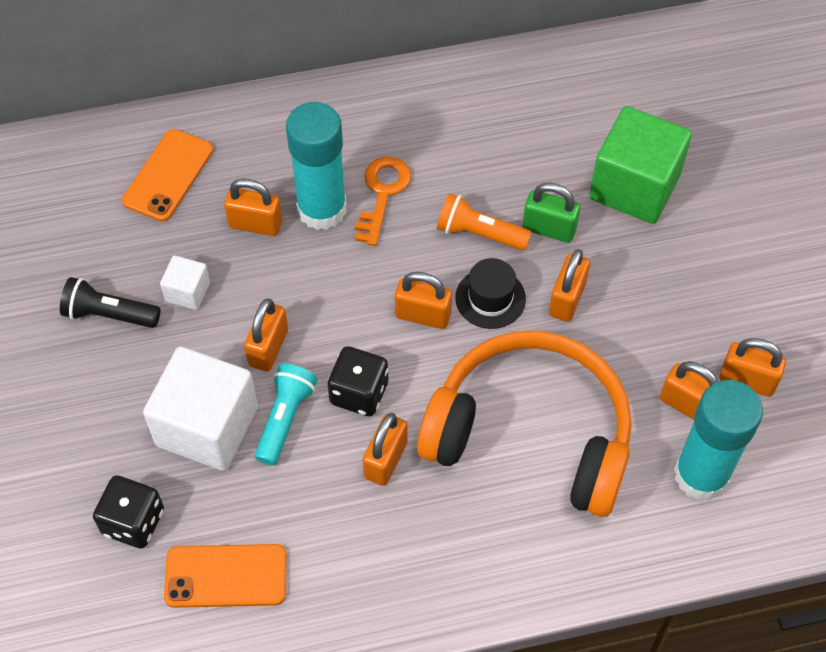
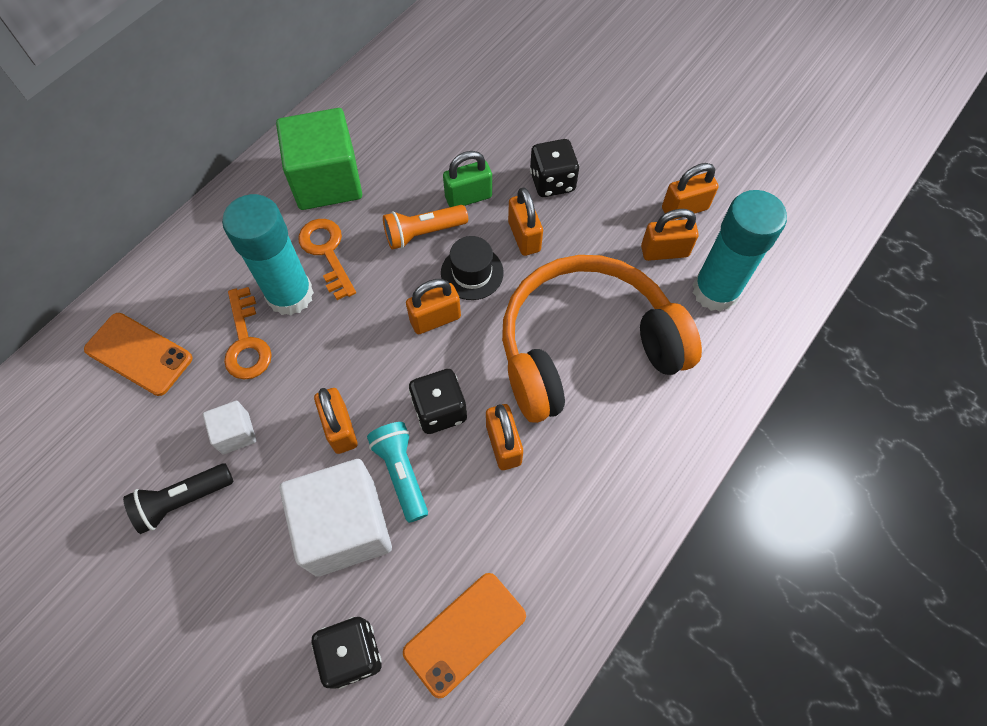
camera: 40 degrees left, 5 degrees up
orange phone [122,129,213,222] -> orange phone turned 45 degrees counterclockwise [84,313,192,396]
orange padlock [224,179,282,236] -> orange key [224,287,272,380]
green cube [589,106,692,224] -> green cube moved to [276,108,362,210]
none -> black dice [530,139,579,197]

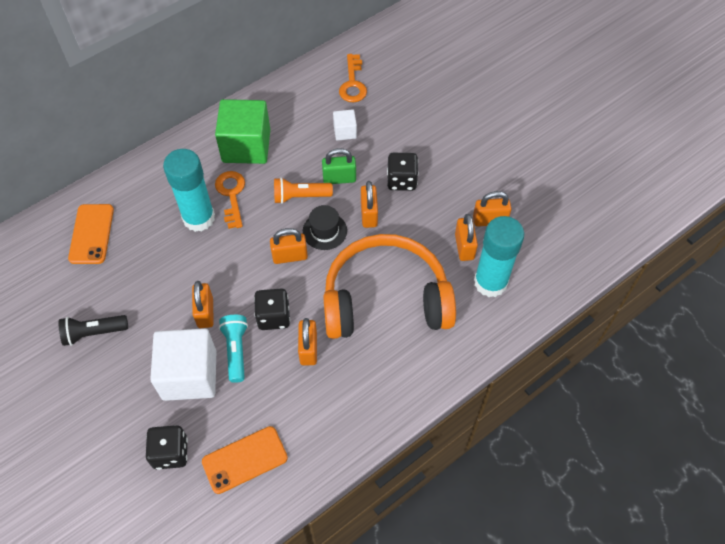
camera: 15 degrees right, 5 degrees down
orange phone [84,313,192,396] -> orange phone turned 45 degrees clockwise [68,204,114,264]
white cube [203,401,256,454] -> white cube moved to [333,109,357,141]
orange key [224,287,272,380] -> orange key moved to [339,54,367,102]
orange padlock [641,209,699,261] -> orange padlock turned 75 degrees clockwise [455,214,478,261]

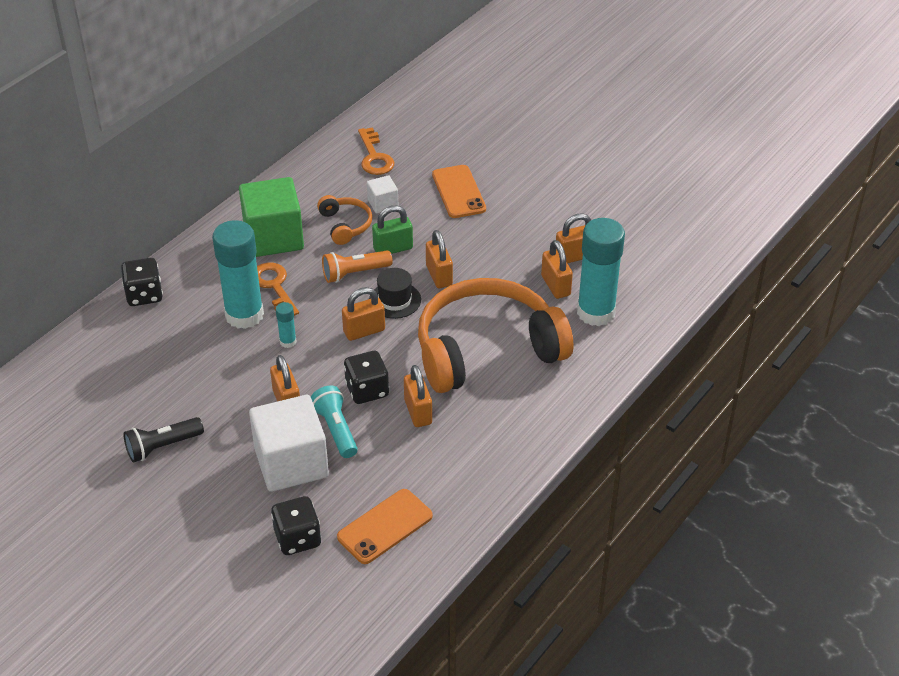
camera: 15 degrees left, 15 degrees down
orange phone [68,204,114,264] -> orange phone moved to [432,165,486,218]
black dice [387,153,418,191] -> black dice moved to [121,258,163,306]
none -> turquoise glue stick [276,302,297,348]
none -> orange headphones [317,195,372,245]

